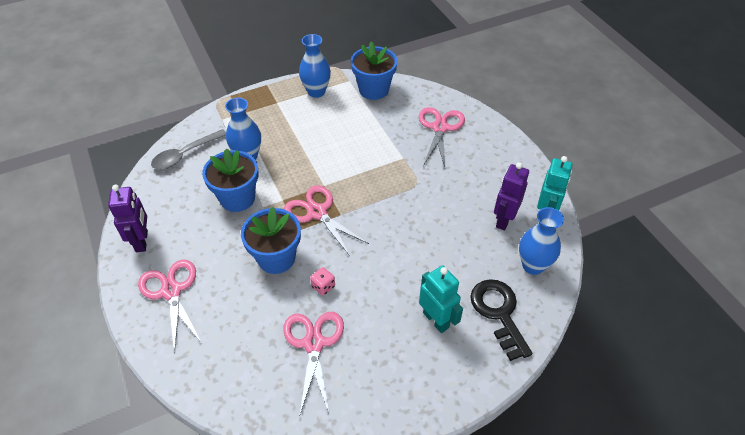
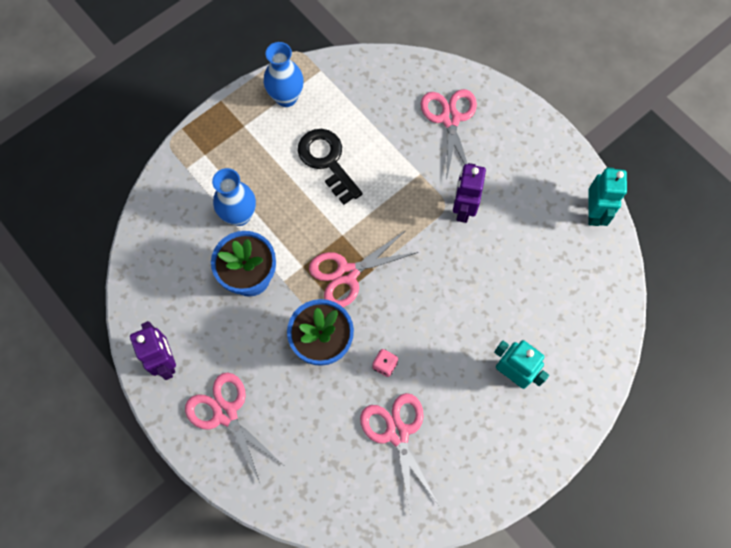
camera: 15 degrees left, 20 degrees up
grey spoon [151,129,226,170] -> none
pink scissors [284,185,369,256] -> pink scissors turned 60 degrees counterclockwise [309,231,418,307]
blue flower pot [351,41,398,100] -> none
black key [470,279,533,361] -> black key moved to [298,129,363,205]
purple robot [494,162,529,230] -> purple robot moved to [453,163,486,223]
blue vase [519,207,564,275] -> none

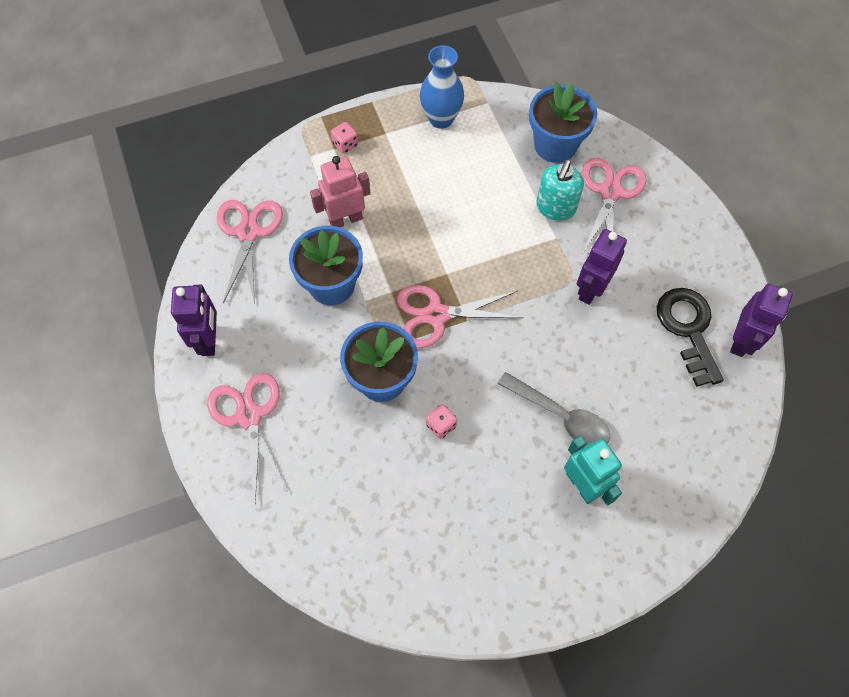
camera: 20 degrees right, 5 degrees down
blue vase [212,168,256,226] -> pink robot [310,156,371,227]
black key [298,129,363,205] -> black key moved to [657,288,723,387]
pink scissors [360,393,439,514] -> pink scissors moved to [217,200,283,304]
turquoise robot [588,167,627,226] -> purple robot [730,284,793,357]
none -> pink dice [331,122,358,154]
none -> grey spoon [498,372,610,446]
none -> blue flower pot [529,83,598,163]
none -> turquoise soap dispenser [536,159,584,221]

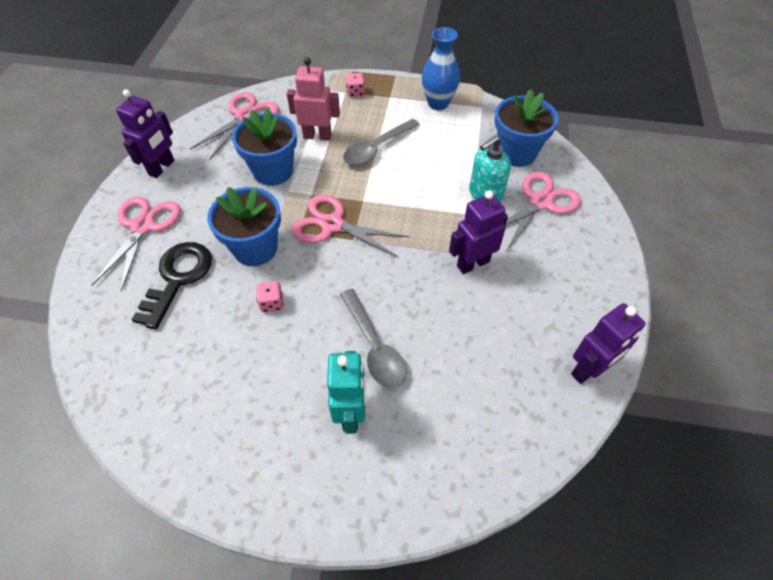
camera: 30 degrees right, 10 degrees down
black key [657,288,723,387] -> black key moved to [132,242,212,330]
none -> grey spoon [343,119,420,165]

